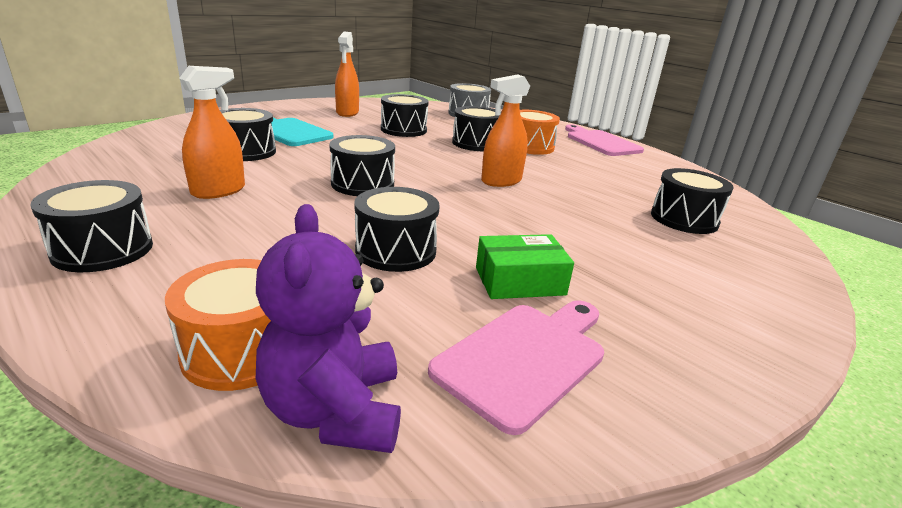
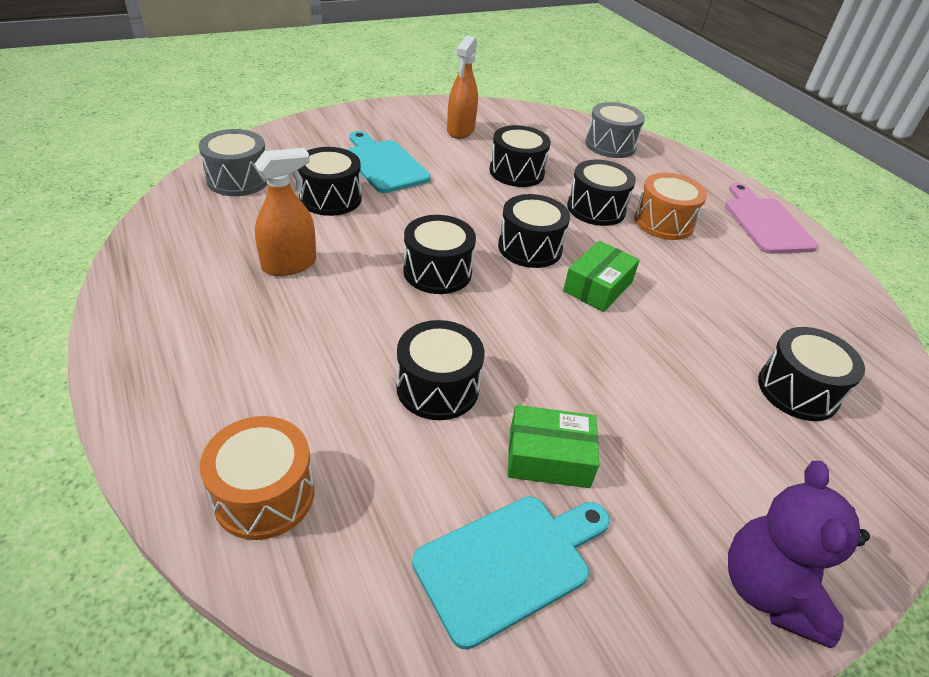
camera: 15 degrees right, 15 degrees up
black drum [30,180,153,272] -> black drum moved to [498,194,570,268]
purple teddy bear [256,204,401,453] -> purple teddy bear moved to [728,461,870,648]
pink cutting board [428,300,604,435] -> turquoise cutting board [412,496,610,650]
orange spray bottle [481,74,530,187] -> green box [563,241,640,312]
none -> grey drum [199,129,268,196]

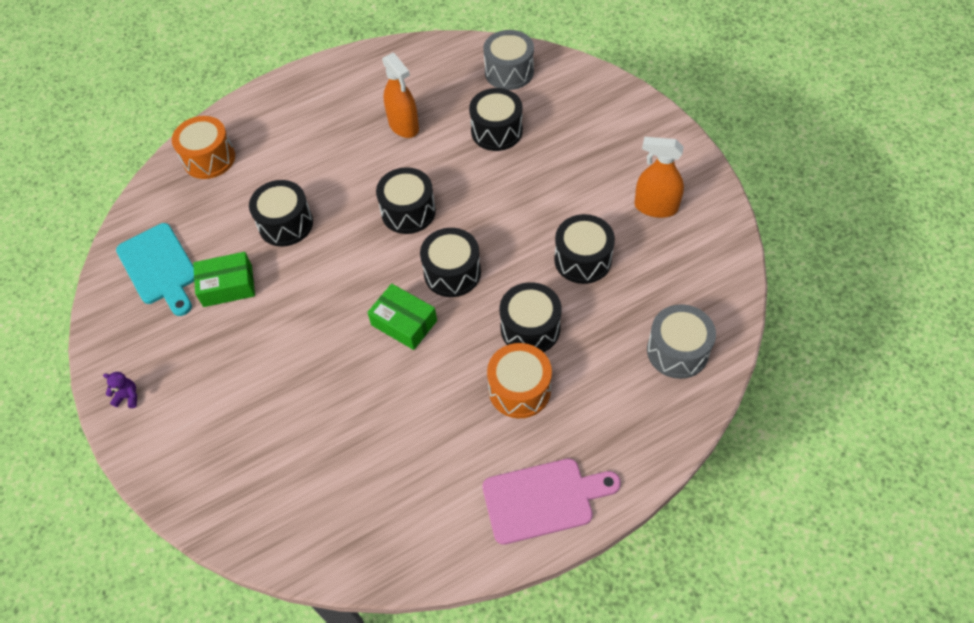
camera: 95 degrees right, 15 degrees up
turquoise cutting board [347,131,431,193] -> none
green box [508,405,599,488] -> green box turned 75 degrees clockwise [193,252,255,307]
purple teddy bear [728,461,870,648] -> purple teddy bear [103,372,137,408], size x0.42
black drum [758,327,865,421] -> none

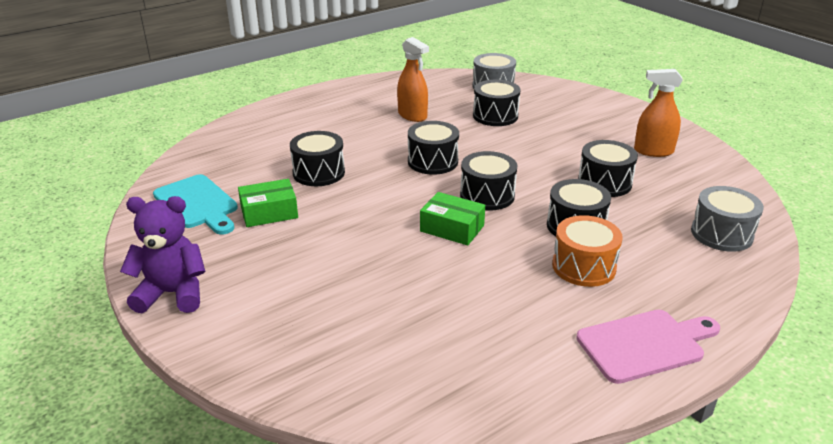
camera: 10 degrees left, 25 degrees down
purple teddy bear [103,372,137,408] -> purple teddy bear [120,196,206,313], size x2.40
orange drum [172,116,235,179] -> none

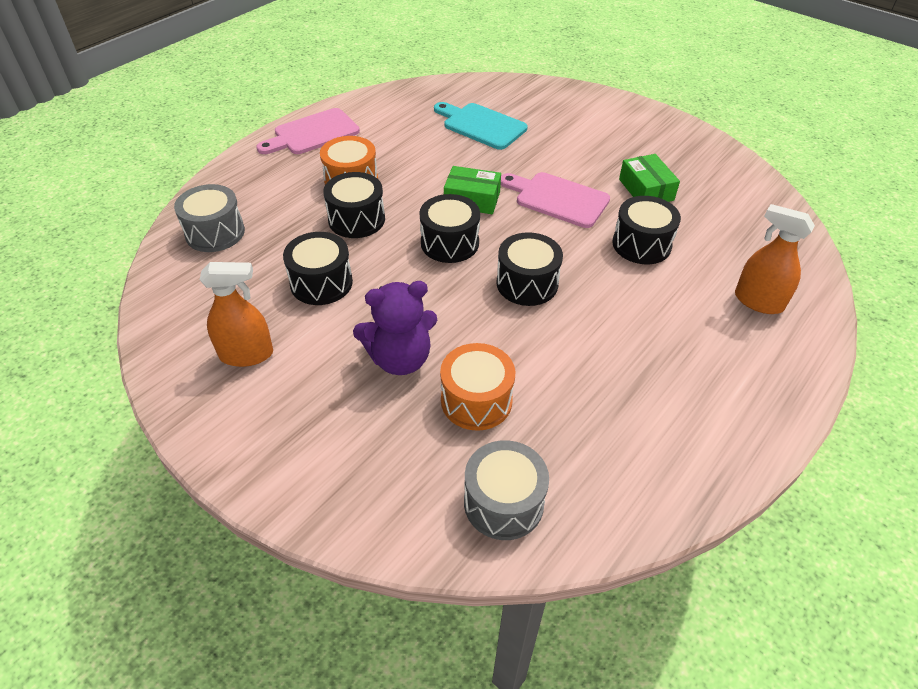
camera: 165 degrees right, 15 degrees up
purple teddy bear [120,196,206,313] -> purple teddy bear moved to [353,281,437,375]
turquoise cutting board [153,174,238,235] -> turquoise cutting board moved to [434,102,528,150]
green box [238,179,298,227] -> green box turned 75 degrees counterclockwise [619,154,680,202]
orange spray bottle [397,37,429,122] -> orange spray bottle moved to [735,204,815,314]
black drum [473,80,520,126] -> orange drum [440,343,515,431]
none -> pink cutting board [501,172,610,228]

